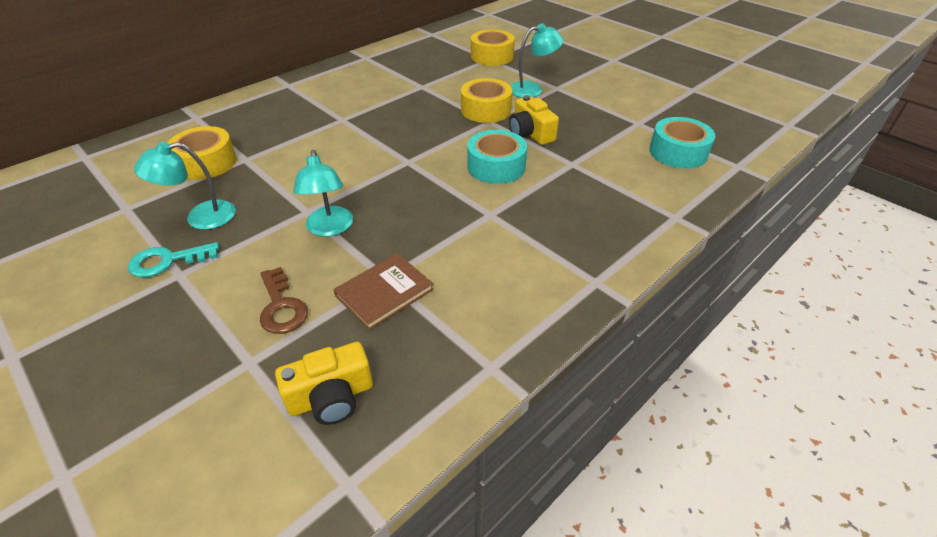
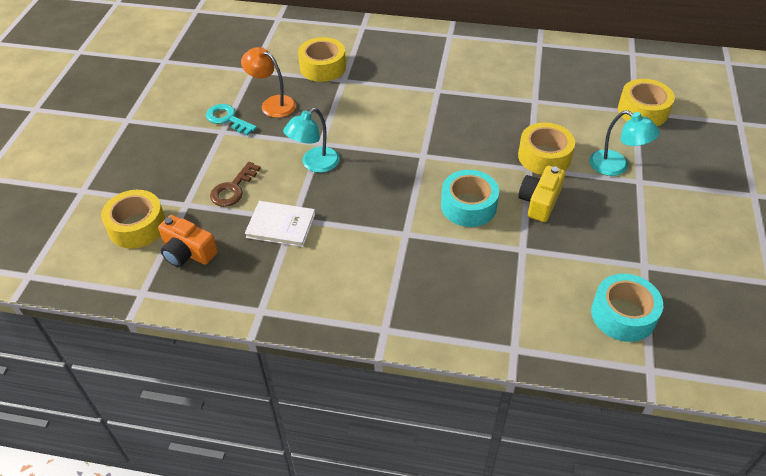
camera: 55 degrees right, 5 degrees up
turquoise lamp [134,142,236,230] -> orange lamp [241,47,296,118]
yellow camera [275,342,373,425] -> orange camera [158,215,218,267]
brown book [333,253,434,330] -> white book [245,201,315,247]
none -> yellow tape [101,190,166,249]

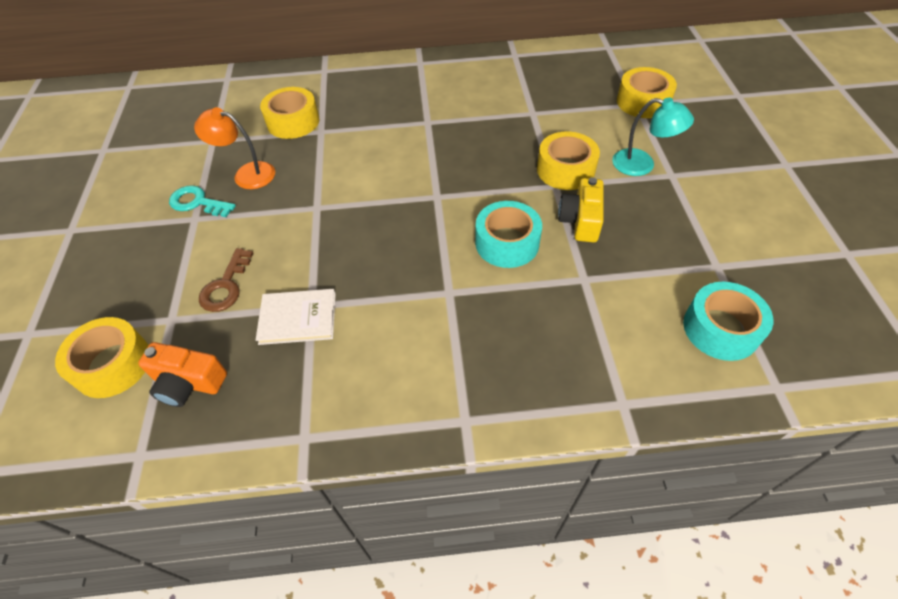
camera: 15 degrees left, 5 degrees up
turquoise lamp [283,108,340,173] -> none

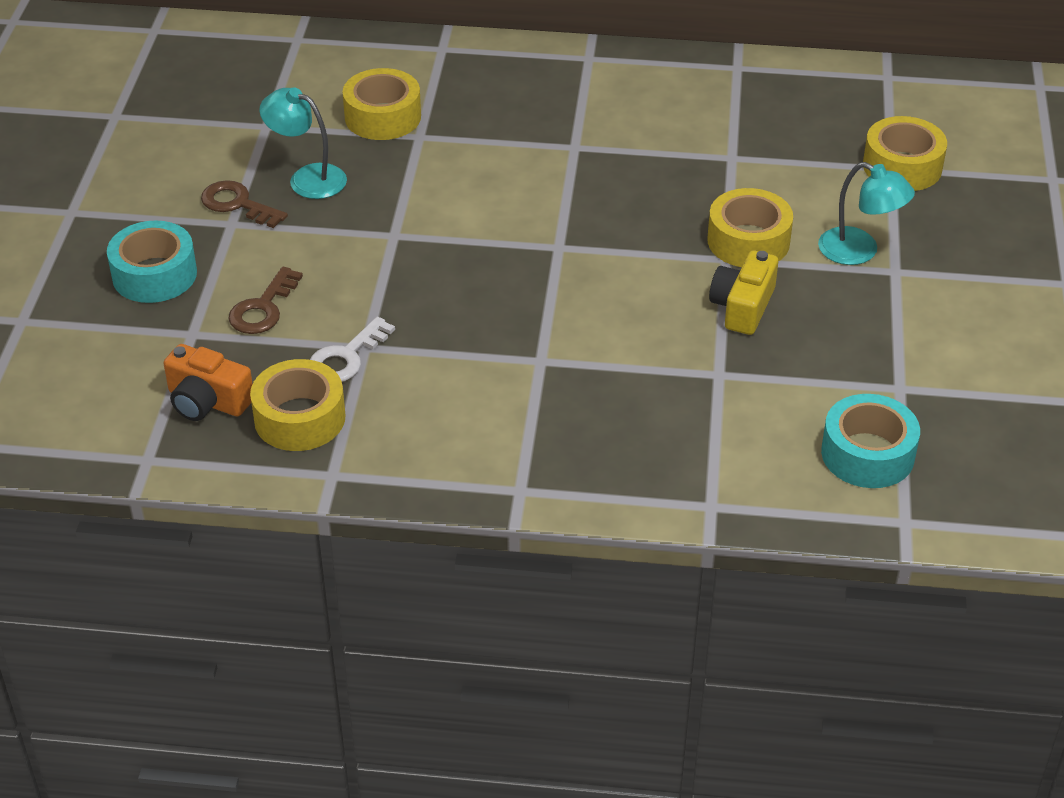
camera: 10 degrees right, 10 degrees down
yellow tape [55,317,149,398] -> yellow tape moved to [250,359,346,451]
turquoise key [169,185,236,217] -> brown key [201,180,288,228]
orange lamp [194,107,275,189] -> turquoise lamp [259,87,347,199]
white book [256,289,336,345] -> white key [310,317,395,382]
turquoise tape [475,201,542,268] -> turquoise tape moved to [107,221,197,303]

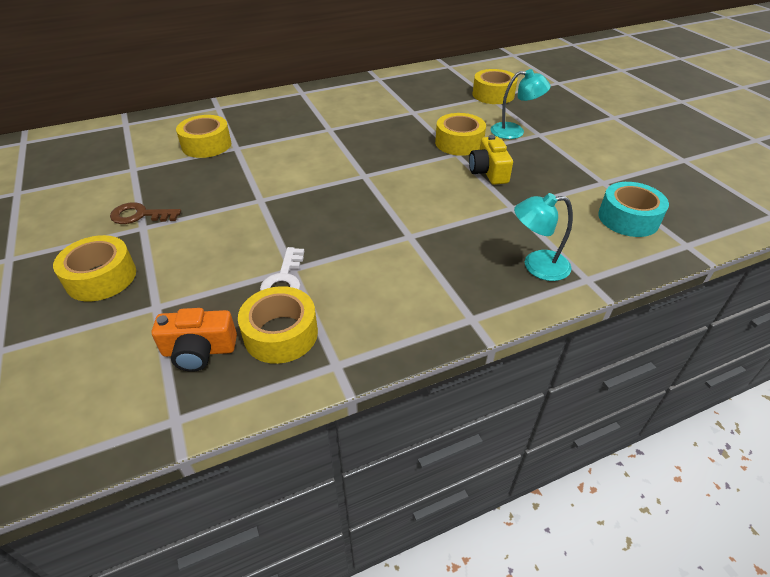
camera: 30 degrees left, 0 degrees up
turquoise tape [107,221,197,303] -> yellow tape [53,235,136,302]
brown key [228,267,303,334] -> none
turquoise lamp [259,87,347,199] -> turquoise lamp moved to [514,193,573,281]

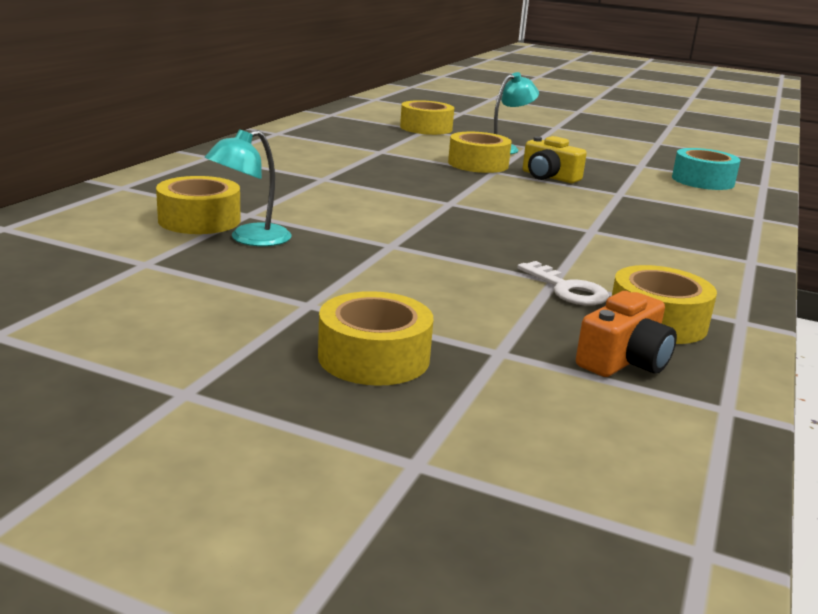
camera: 45 degrees left, 20 degrees down
brown key [110,202,181,224] -> none
turquoise lamp [514,193,573,281] -> turquoise lamp moved to [204,129,292,246]

